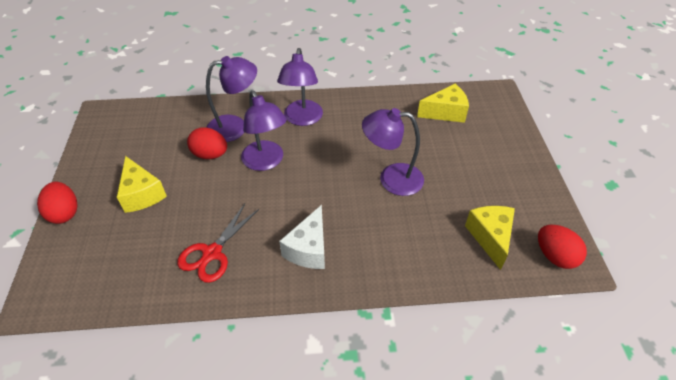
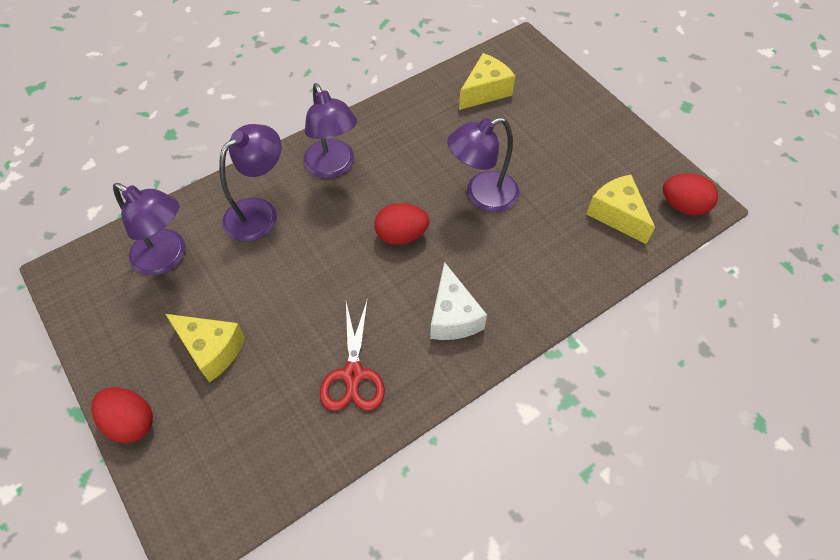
camera: 30 degrees left, 10 degrees up
red egg [187,127,227,159] -> red egg moved to [374,203,429,245]
purple lamp [241,90,287,171] -> purple lamp moved to [113,183,186,276]

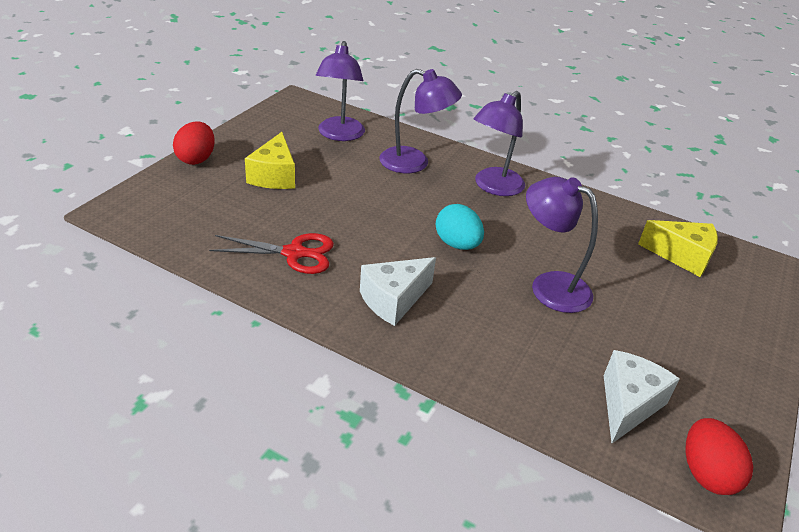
camera: 60 degrees right, 20 degrees down
red scissors [320,299,385,411] -> red scissors turned 150 degrees counterclockwise [209,233,334,274]
red egg [374,203,429,245] -> turquoise egg [436,204,484,250]
yellow cheese [587,175,655,244] -> white cheese [604,350,680,443]

